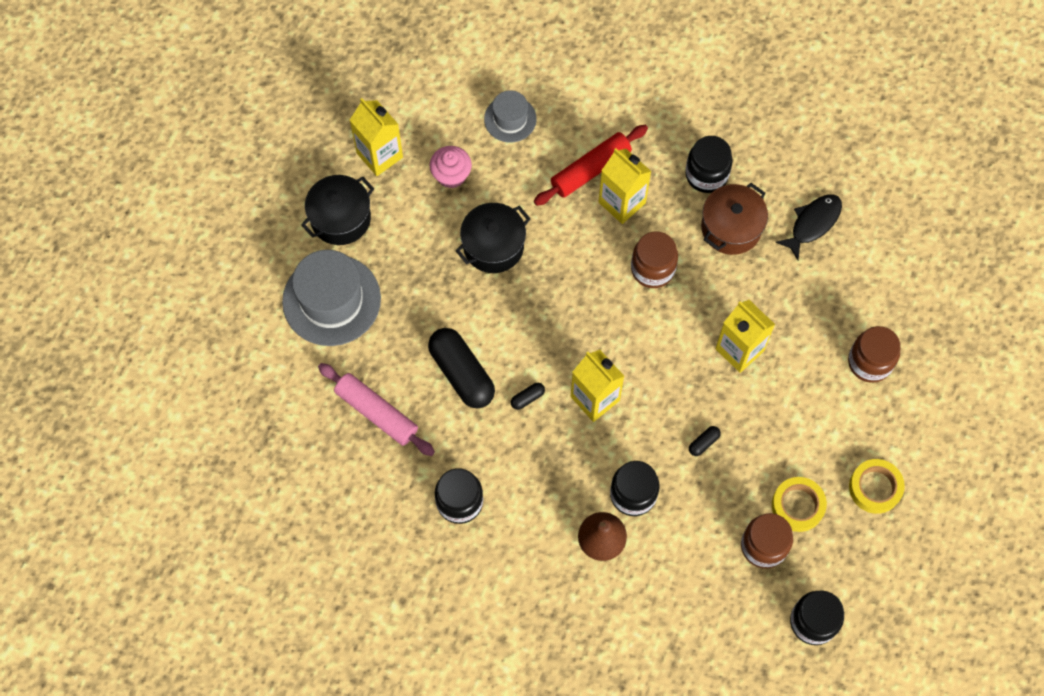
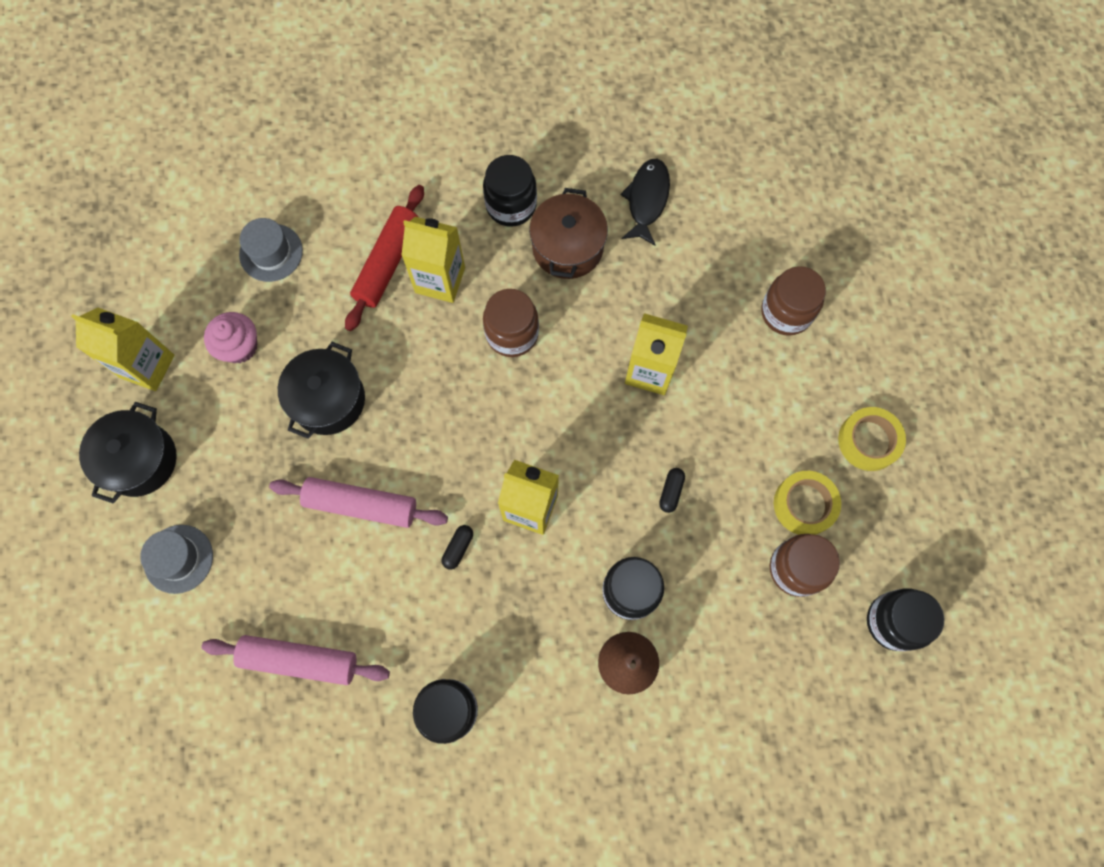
camera: 30 degrees left, 5 degrees up
grey hat [282,250,381,346] -> grey hat [140,525,213,594], size x0.56
black capsule [428,328,495,409] -> none
none -> pink rolling pin [269,477,448,528]

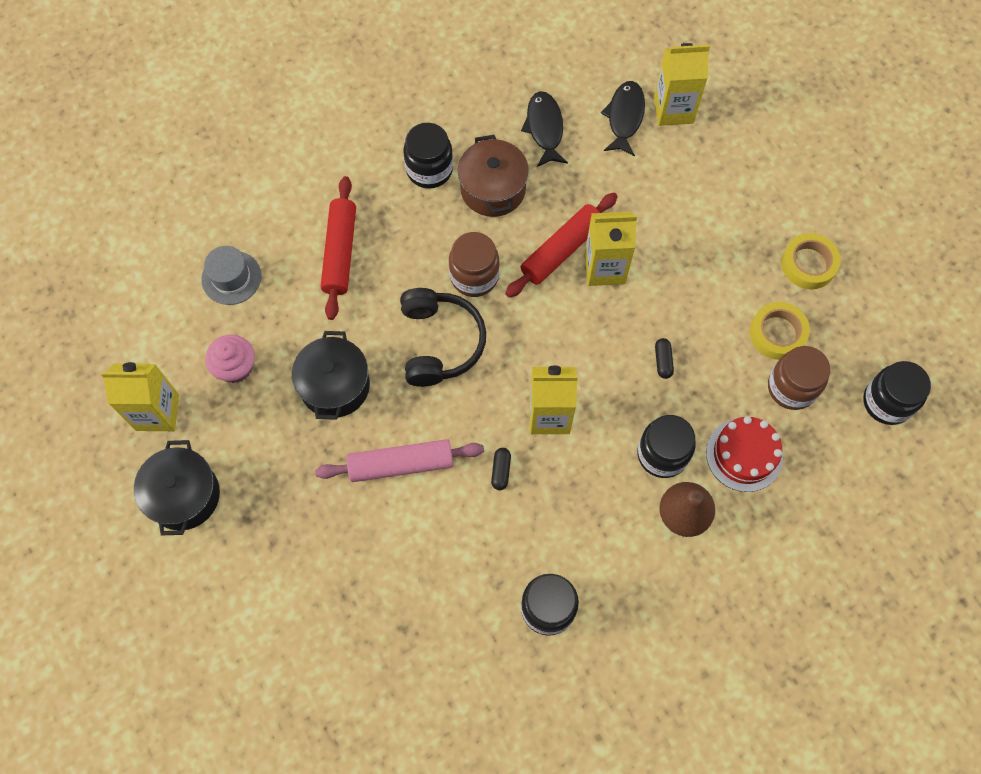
camera: 20 degrees left, 5 degrees down
grey hat [140,525,213,594] -> none
pink rolling pin [202,635,390,685] -> none
yellow carton [402,217,465,303] -> yellow carton moved to [654,43,710,126]
brown jar [761,266,826,336] -> none
none -> black headphones [400,288,486,387]
none -> red rolling pin [506,193,618,298]
none -> black fish [601,81,645,156]
none -> red cake [706,416,783,492]

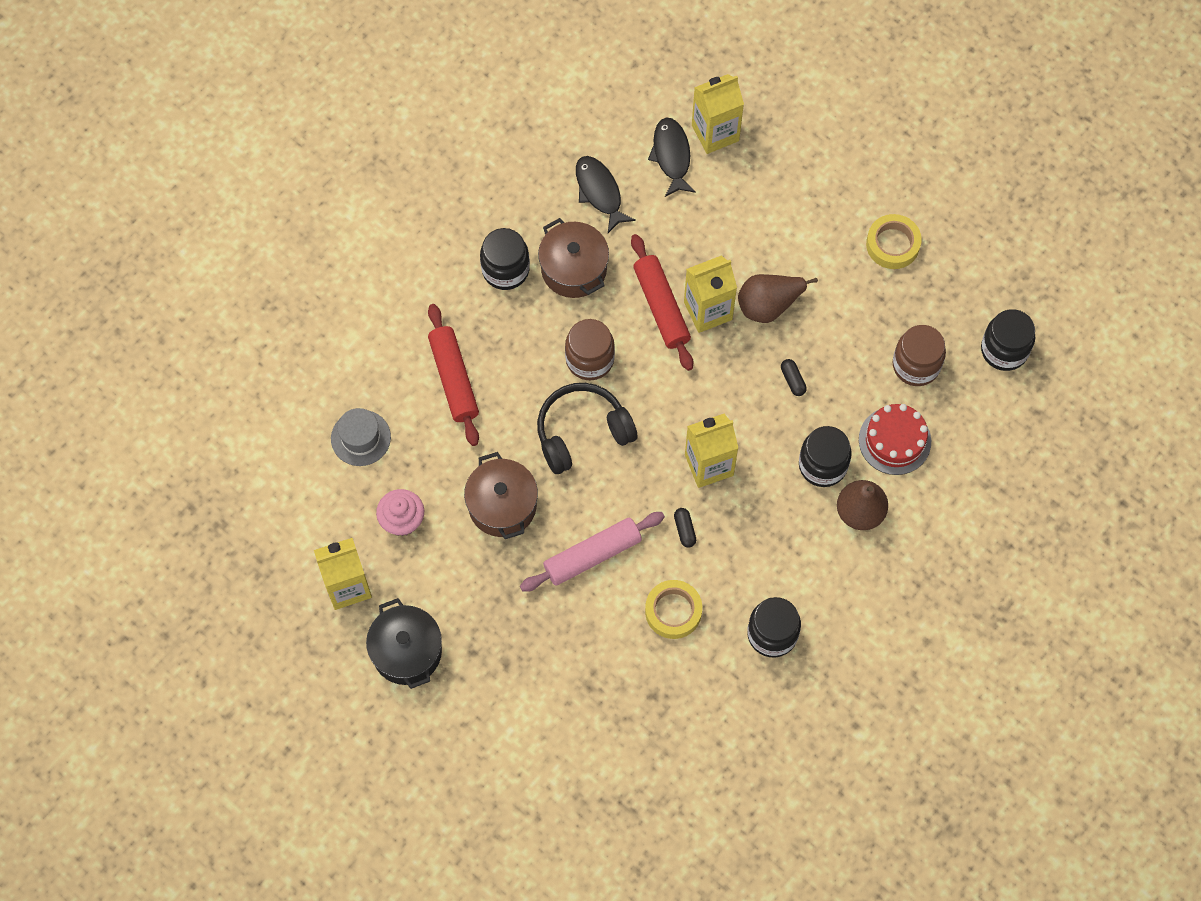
camera: 20 degrees left, 0 degrees up
black pot [292,331,370,420] -> brown pot [464,452,538,539]
black headphones [400,288,486,387] -> black headphones turned 90 degrees counterclockwise [537,383,638,474]
red rolling pin [506,193,618,298] -> red rolling pin turned 45 degrees counterclockwise [631,234,693,371]
yellow tape [750,302,810,360] -> yellow tape moved to [645,580,702,639]
none -> brown pear [738,274,818,323]

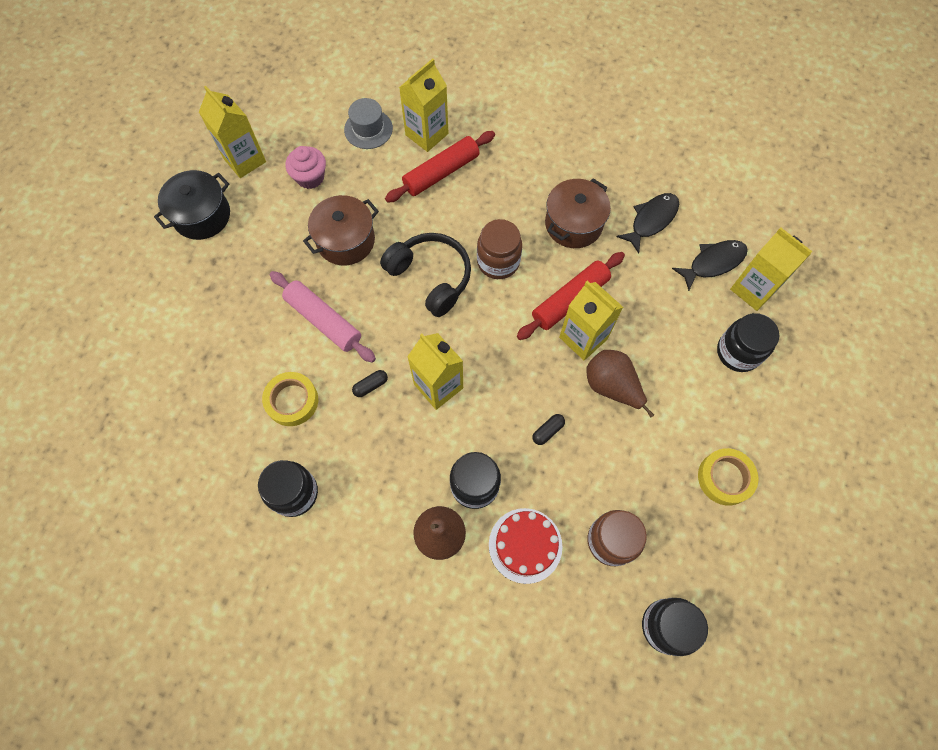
camera: 70 degrees right, 0 degrees up
black jar [480,228,530,290] -> black jar moved to [717,313,779,372]
none -> yellow carton [399,58,448,152]

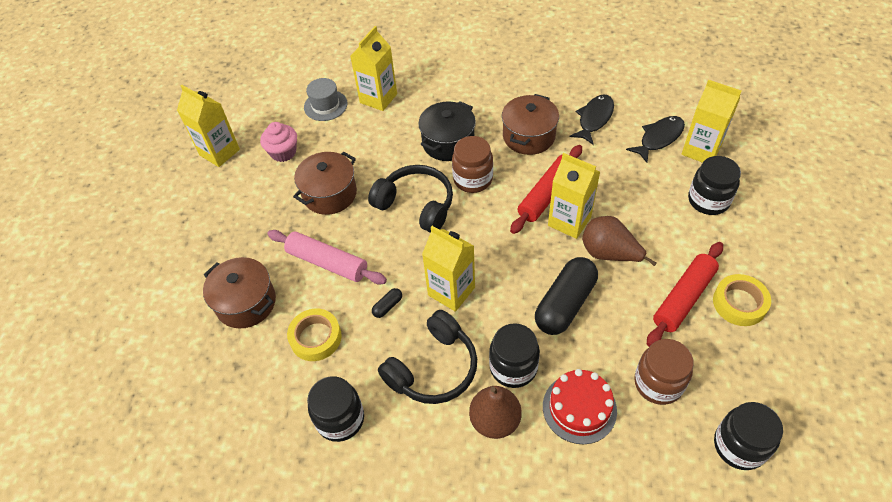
camera: 10 degrees left, 15 degrees down
black pot [154,170,230,240] -> black pot moved to [418,101,476,161]
red rolling pin [385,131,495,203] -> red rolling pin moved to [647,242,723,347]
black capsule [532,414,565,445] -> black capsule [535,257,598,335], size x2.42
none -> brown pot [203,257,276,329]
none -> black headphones [378,310,477,404]

